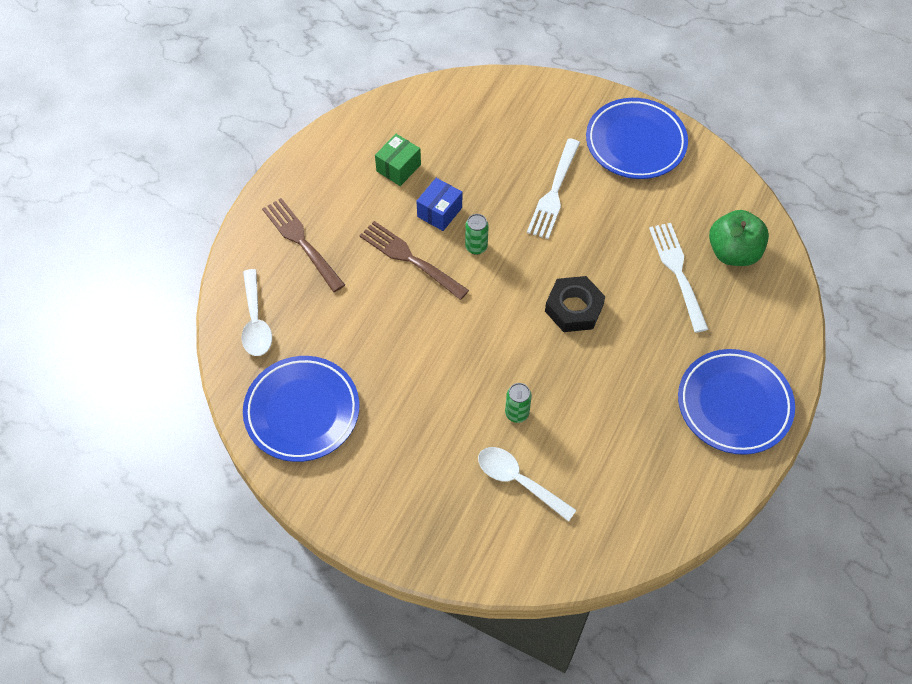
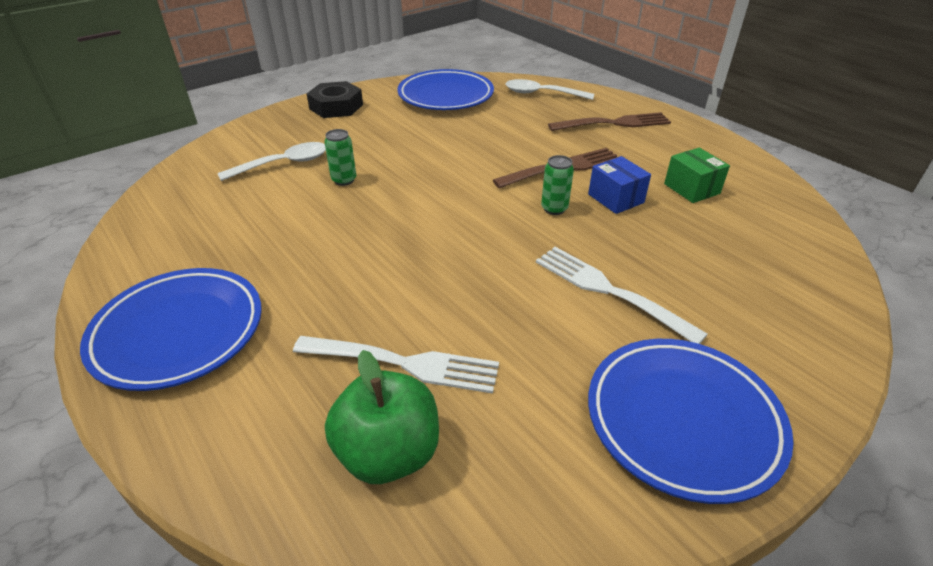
camera: 115 degrees right, 20 degrees down
black nut [545,276,605,332] -> black nut moved to [307,81,363,118]

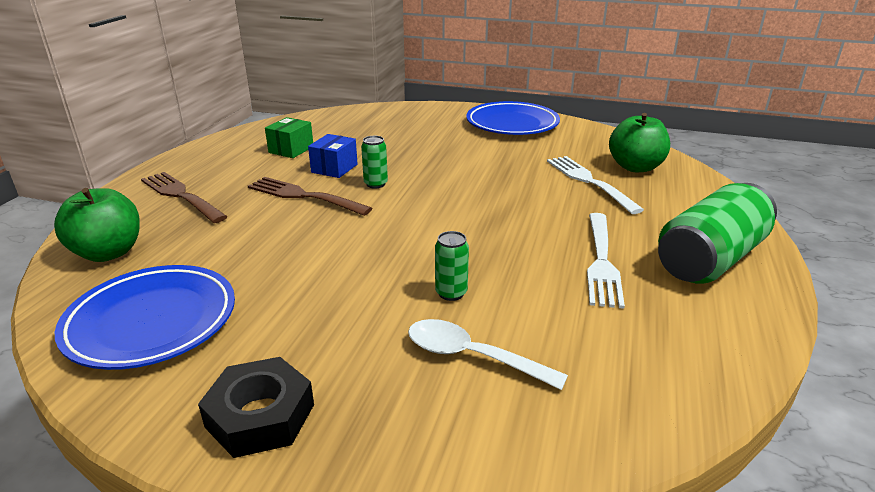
camera: 125 degrees left, 10 degrees down
blue plate [80,268,262,391] -> green can [658,183,777,284]
white spoon [505,79,594,100] -> green apple [54,188,140,262]
white fork [536,247,708,344] -> white fork moved to [587,213,625,309]

